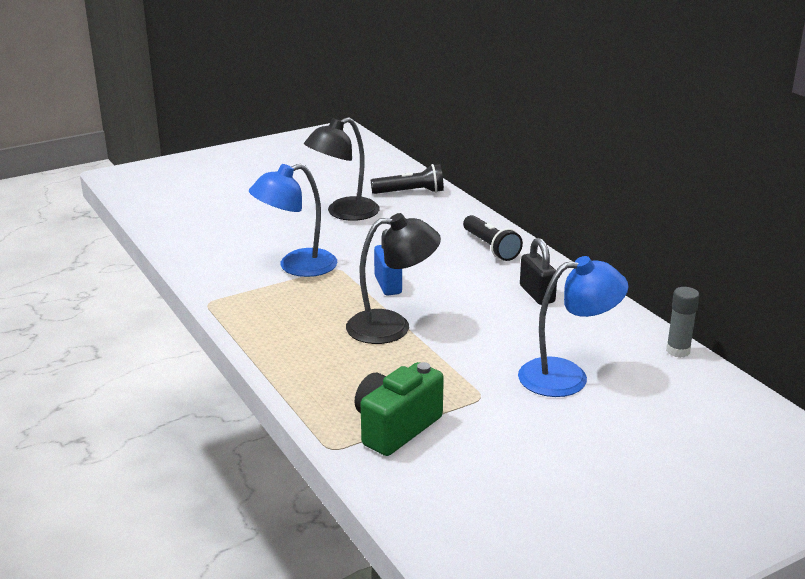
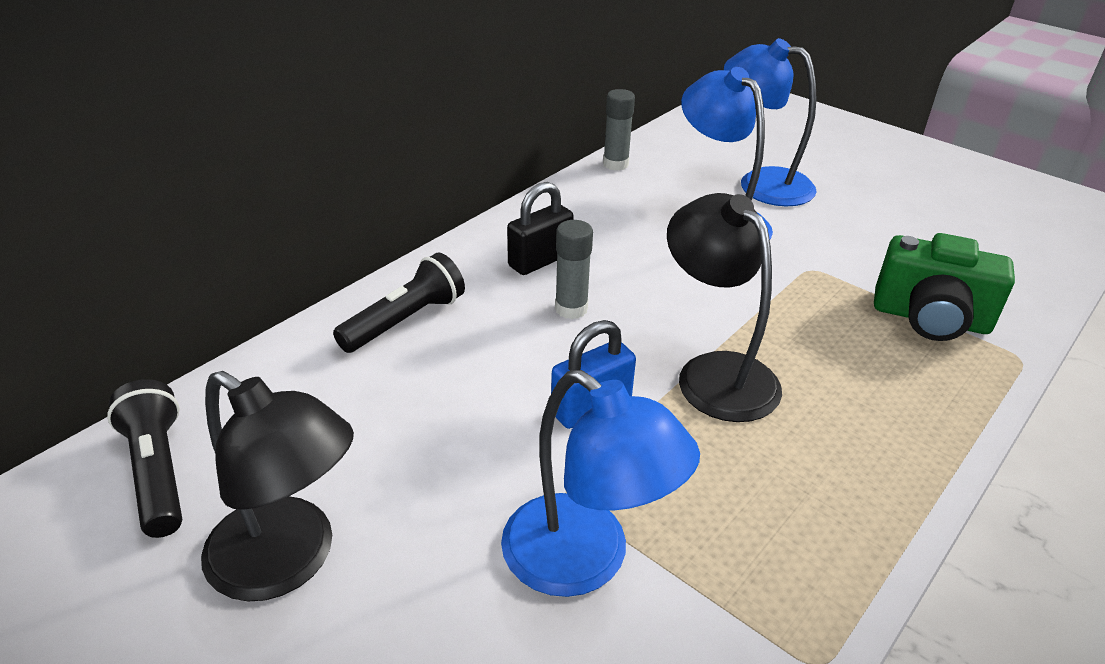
camera: 110 degrees left, 10 degrees up
none -> grey glue stick [555,220,593,319]
none -> blue lamp [724,38,817,206]

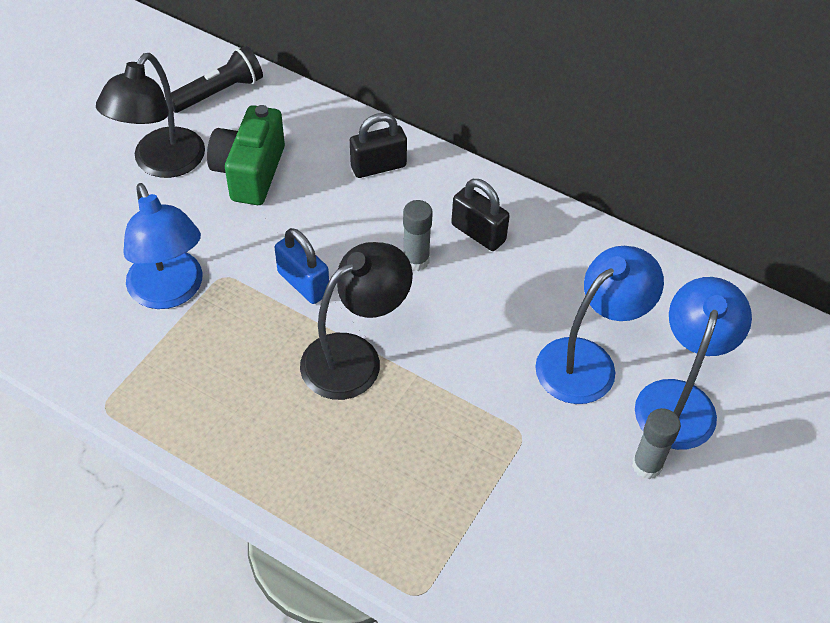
camera: 80 degrees right, 15 degrees up
black flashlight [333,252,465,353] -> black padlock [350,113,407,178]
blue lamp [501,370,700,597] -> blue lamp turned 60 degrees counterclockwise [123,183,203,309]
grey glue stick [603,89,635,171] -> grey glue stick moved to [632,408,681,479]
green camera [874,233,1015,341] -> green camera moved to [207,105,285,205]

